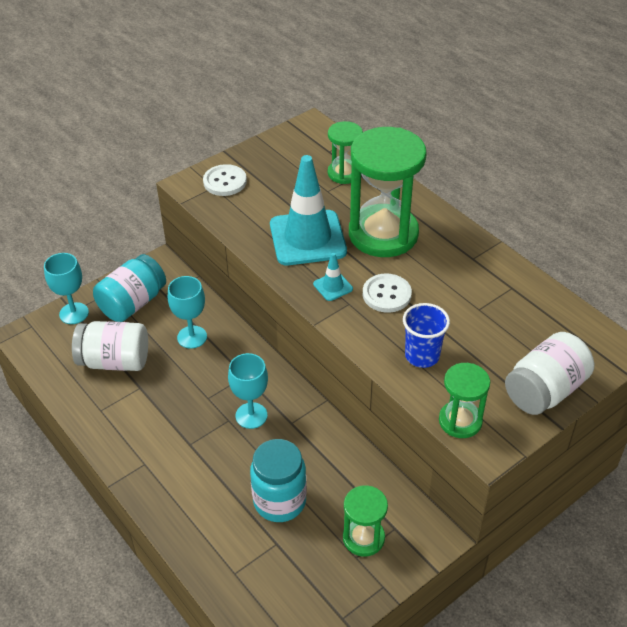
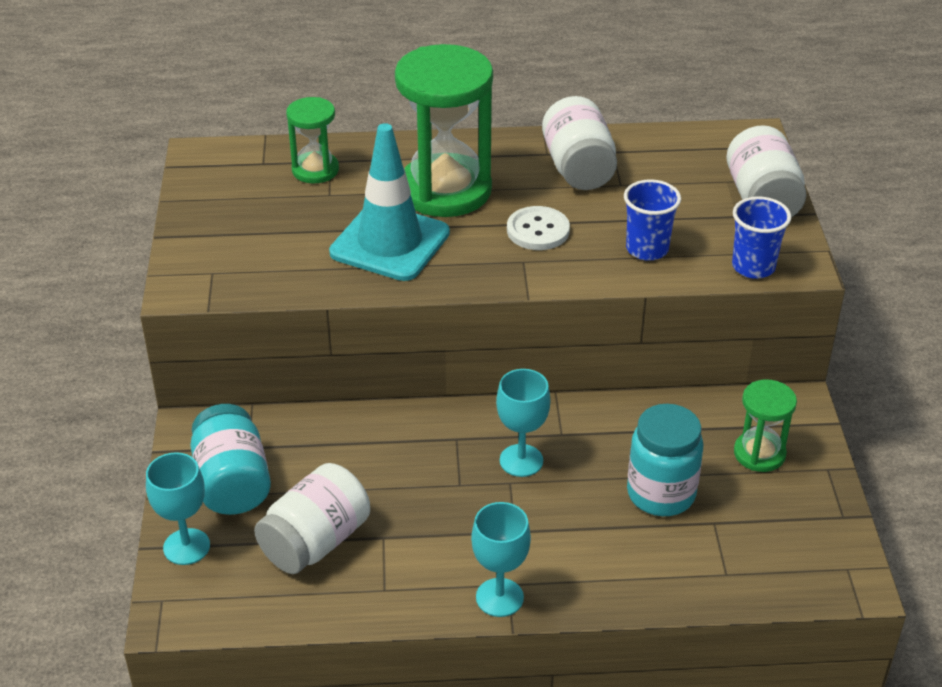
camera: 55 degrees left, 5 degrees down
turquoise goblet [168,276,207,349] -> turquoise goblet moved to [471,502,531,617]
white button [203,164,247,196] -> none
turquoise traffic cone [313,253,353,301] -> none
green hourglass [439,363,490,438] -> blue cup [732,196,792,279]
none -> white jar [542,96,617,190]

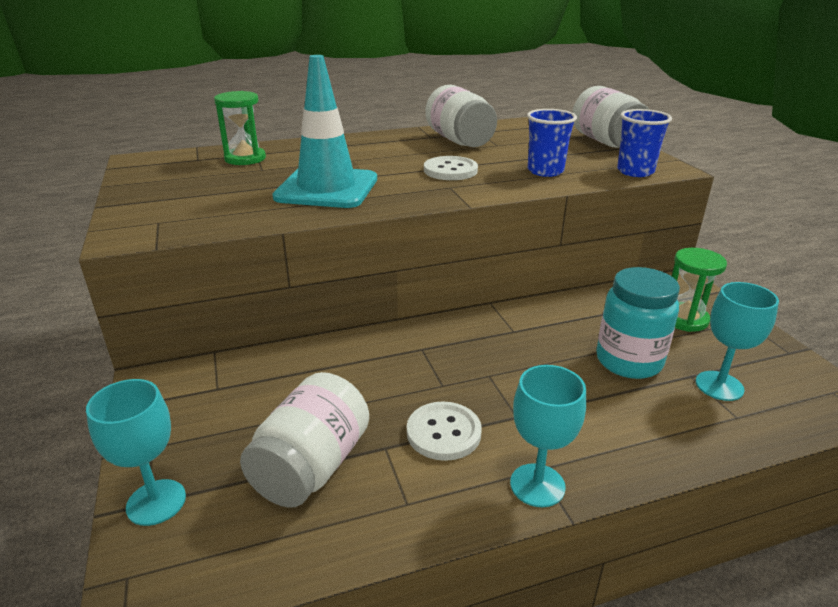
camera: 15 degrees left, 10 degrees down
turquoise jar [190,404,271,515] -> none
green hourglass [395,44,493,217] -> none
turquoise goblet [496,369,550,477] -> turquoise goblet moved to [696,282,779,401]
none -> white button [407,402,482,461]

